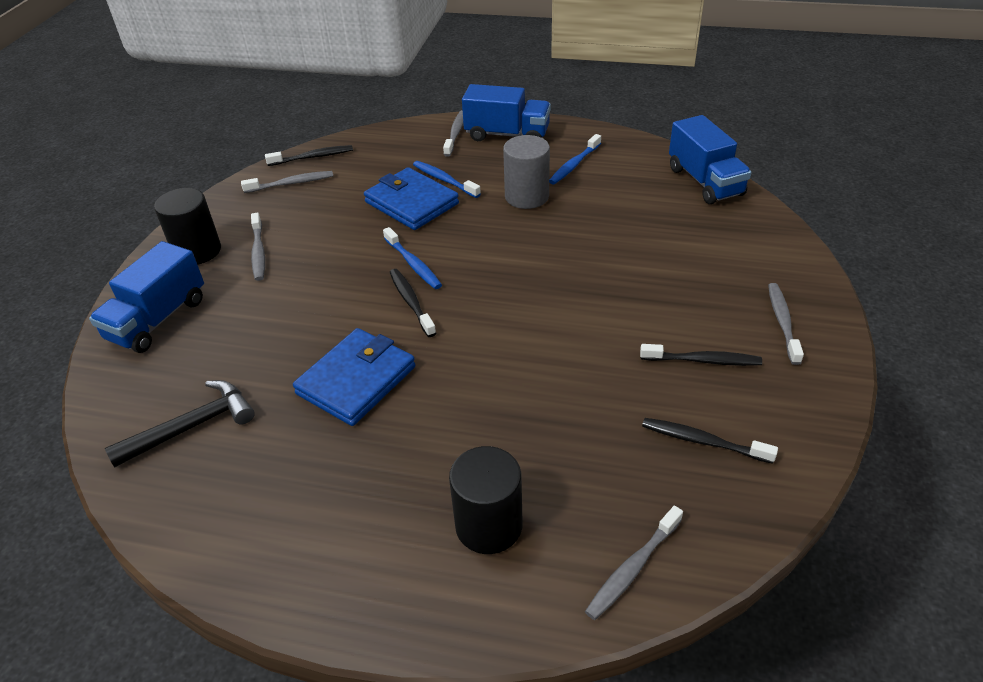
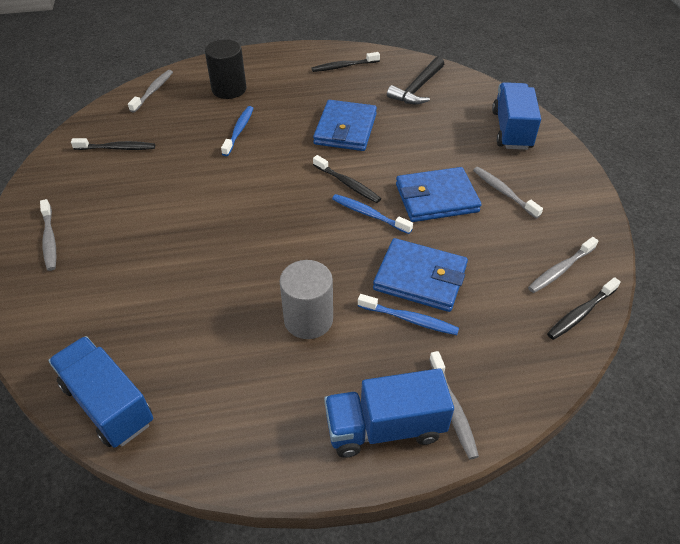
camera: 155 degrees right, 5 degrees up
black cylinder [154,188,221,265] -> none
blue toothbrush [549,134,601,184] -> blue toothbrush moved to [221,106,254,156]
black toothbrush [640,344,762,366] -> black toothbrush moved to [311,52,380,72]
none -> blue wallet [396,167,481,222]

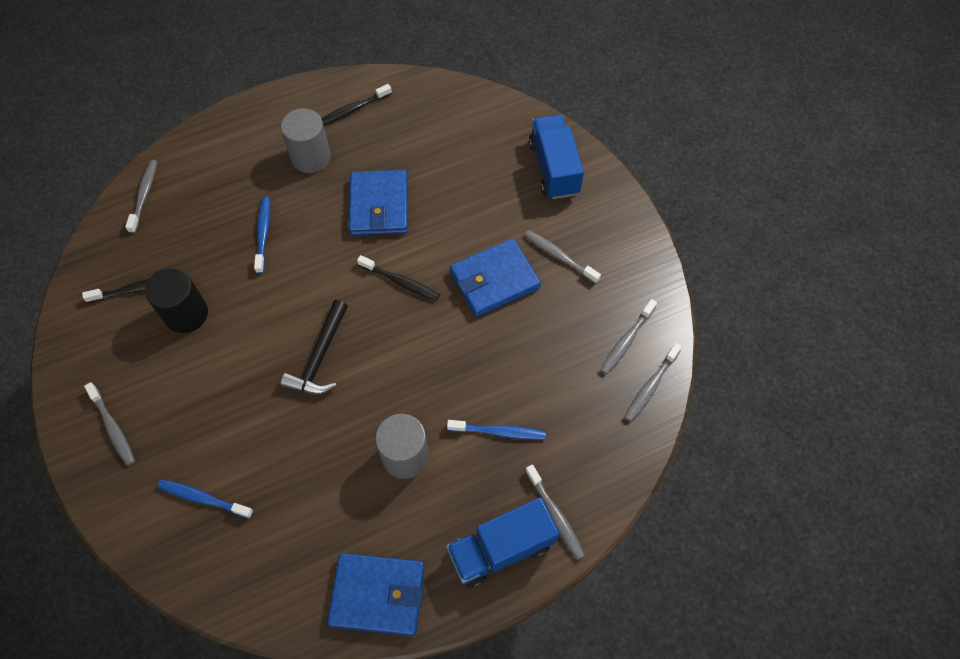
camera: 15 degrees left, 15 degrees up
blue truck [48,336,153,448] -> none
black cylinder [205,39,246,99] -> black cylinder moved to [145,268,208,333]
blue toothbrush [332,194,413,234] -> blue toothbrush moved to [157,479,253,519]
blue wallet [373,238,468,312] -> blue wallet moved to [327,553,425,636]
black hammer [387,57,444,104] -> black hammer moved to [280,300,348,395]
black toothbrush [547,277,621,340] -> grey toothbrush [624,343,682,422]
none -> grey cylinder [281,108,331,173]

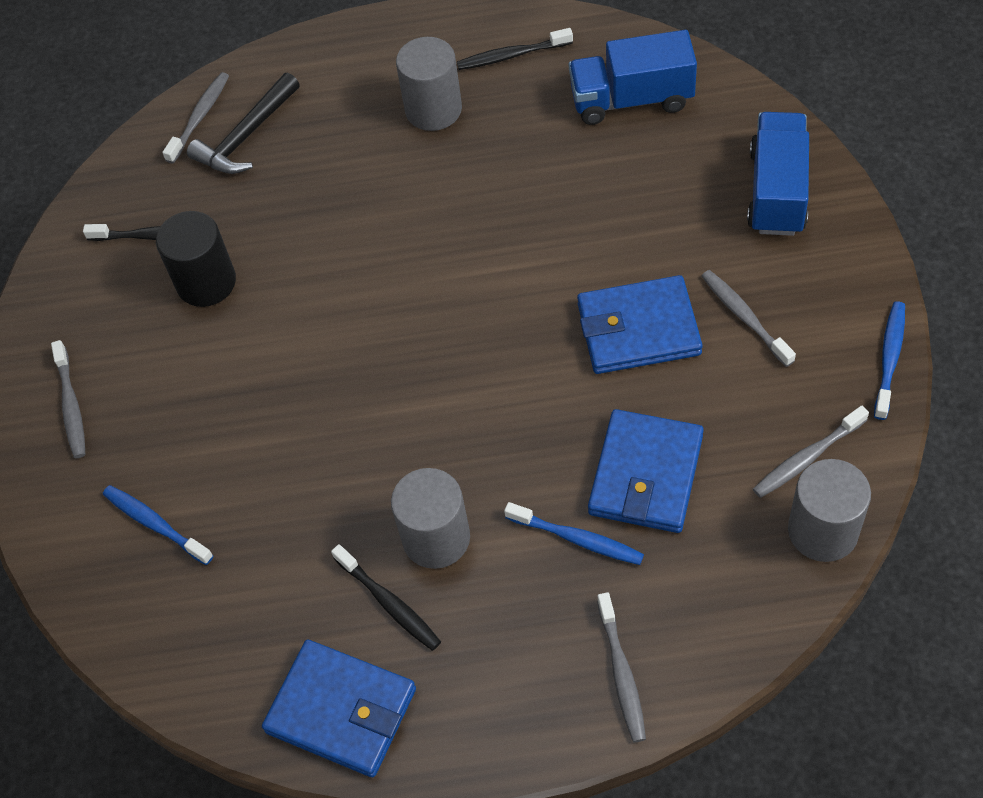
camera: 25 degrees right, 5 degrees down
blue toothbrush [254,197,270,274] -> blue toothbrush moved to [874,301,905,420]
black hammer [280,300,348,395] -> black hammer moved to [187,72,300,174]
blue wallet [349,170,408,235] -> blue wallet moved to [588,409,704,533]
black toothbrush [357,255,440,301] -> black toothbrush moved to [331,544,441,651]
blue truck [446,497,559,588] -> blue truck moved to [569,30,697,125]
grey toothbrush [624,343,682,422] -> grey cylinder [788,459,871,562]

